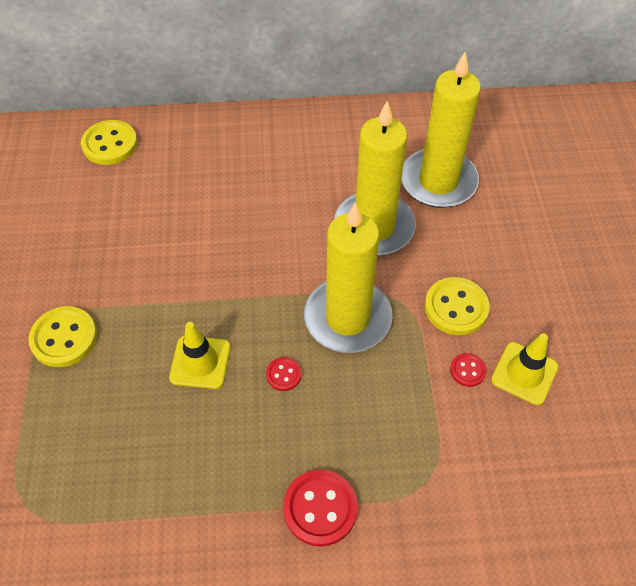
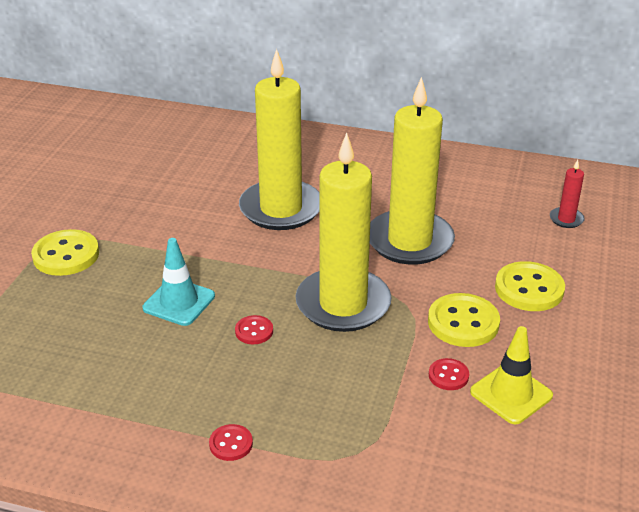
camera: 20 degrees right, 20 degrees down
yellow button [81,120,138,165] -> yellow button moved to [495,261,565,311]
yellow traffic cone [169,322,231,389] -> turquoise traffic cone [142,238,215,326]
red button [283,469,358,547] -> red button [209,424,253,461], size x0.53
yellow candle [401,52,481,208] -> yellow candle moved to [239,49,319,230]
none -> red candle [550,160,585,228]

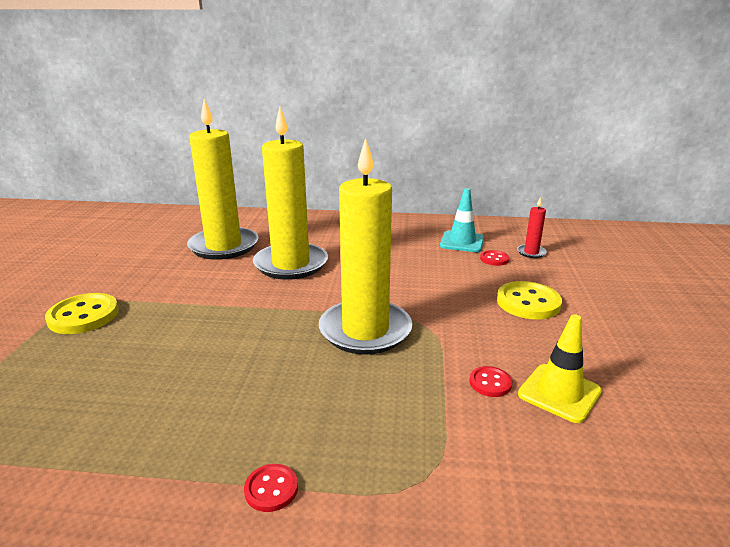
camera: 10 degrees left, 10 degrees down
turquoise traffic cone [142,238,215,326] -> turquoise traffic cone moved to [440,188,484,252]
red button [235,315,273,344] -> red button moved to [480,250,509,266]
yellow candle [370,77,455,265] -> yellow candle moved to [187,98,258,260]
yellow button [428,293,500,347] -> none

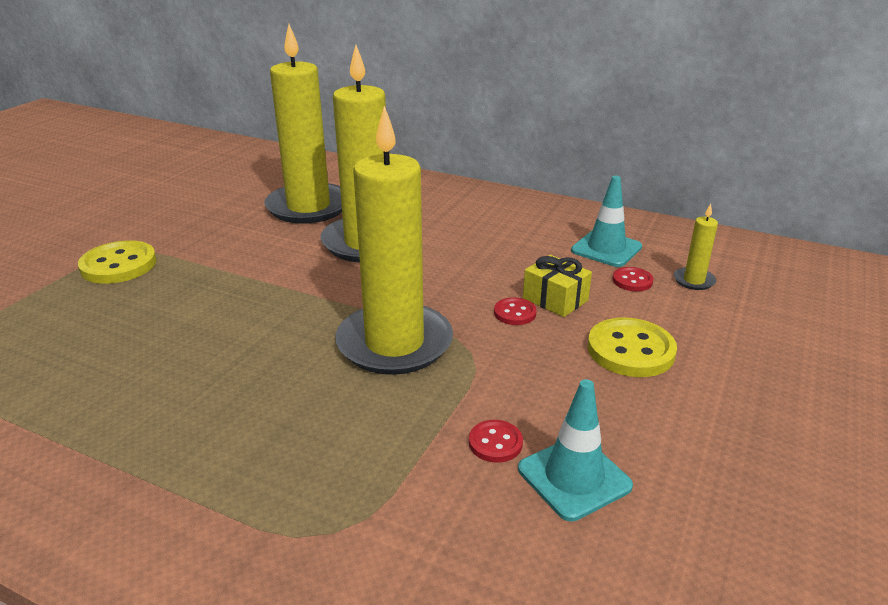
camera: 20 degrees right, 5 degrees up
red button [244,464,298,512] -> red button moved to [494,297,537,325]
red candle [517,197,547,258] -> yellow candle [674,204,718,290]
yellow traffic cone [518,314,602,423] -> turquoise traffic cone [518,379,633,521]
none -> yellow gift [523,255,592,317]

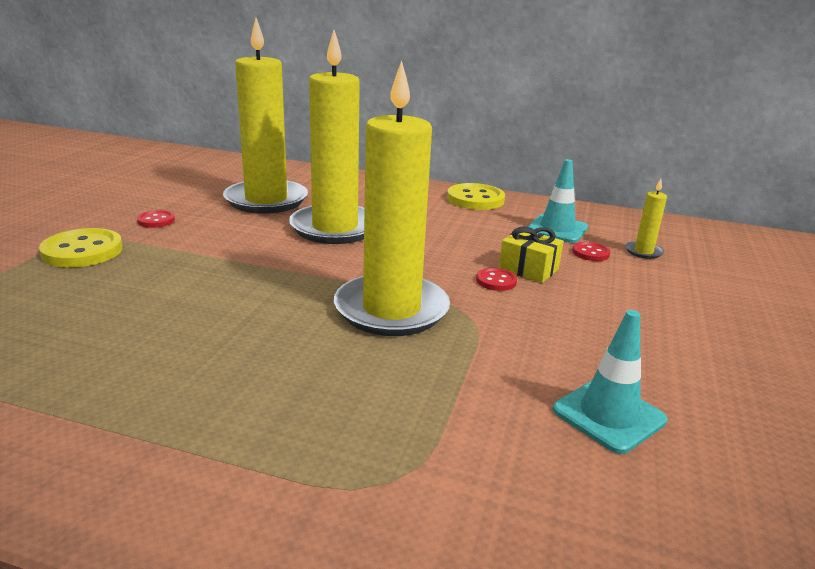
camera: 10 degrees left, 5 degrees down
red button [469,420,523,462] -> red button moved to [137,210,175,228]
yellow button [588,317,677,377] -> yellow button moved to [447,183,505,210]

